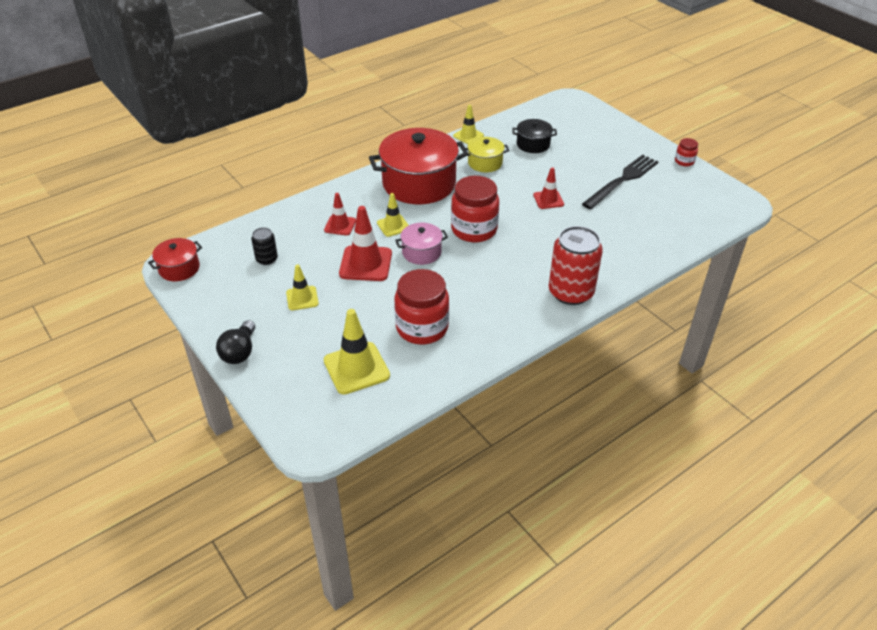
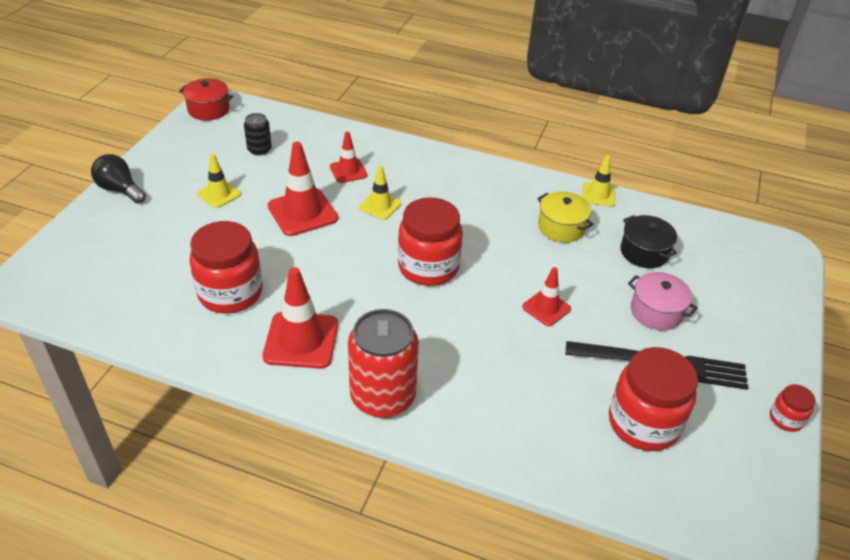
camera: 55 degrees right, 0 degrees up
black light bulb [216,320,255,364] -> black light bulb turned 60 degrees clockwise [91,154,146,204]
yellow traffic cone [324,309,390,395] -> none
red pot [369,128,468,204] -> none
pink pot [395,223,448,265] -> pink pot moved to [628,272,698,331]
none -> red traffic cone [263,267,338,369]
none -> red jar [609,347,698,451]

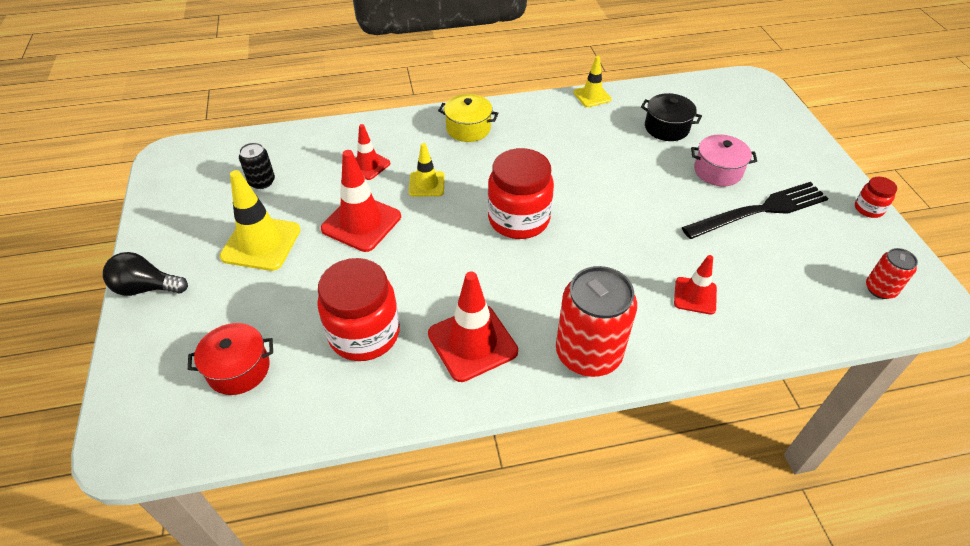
camera: 30 degrees left, 5 degrees up
red pot [179,78,233,121] -> red pot moved to [188,323,273,395]
yellow traffic cone [197,154,241,208] -> yellow traffic cone [219,170,301,271], size x1.69
red traffic cone [522,267,571,326] -> red traffic cone moved to [674,255,717,315]
yellow pot [537,191,593,243] -> yellow pot moved to [438,94,498,142]
red jar [609,347,698,451] -> none
none -> red can [866,248,918,299]

